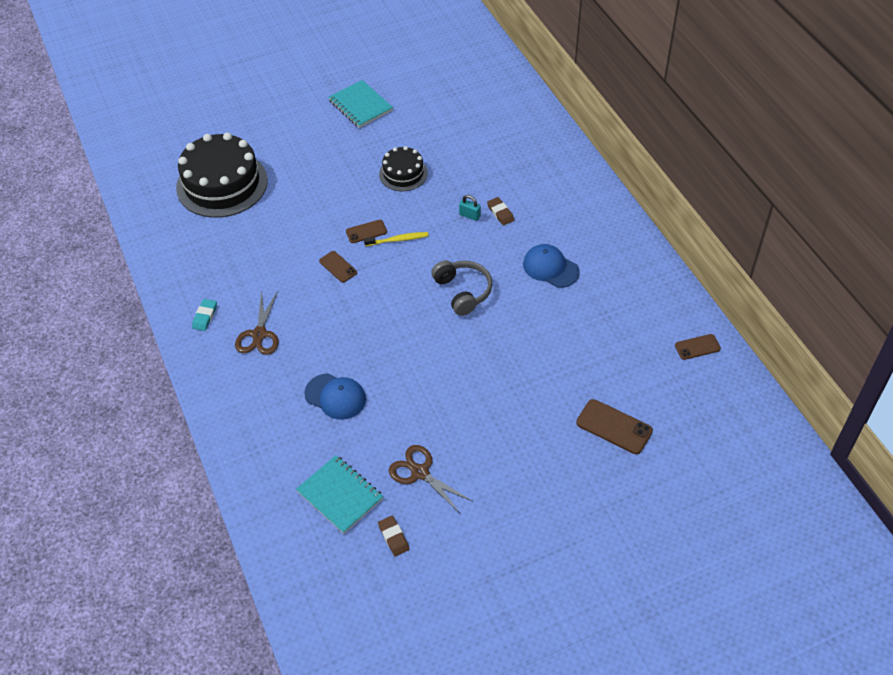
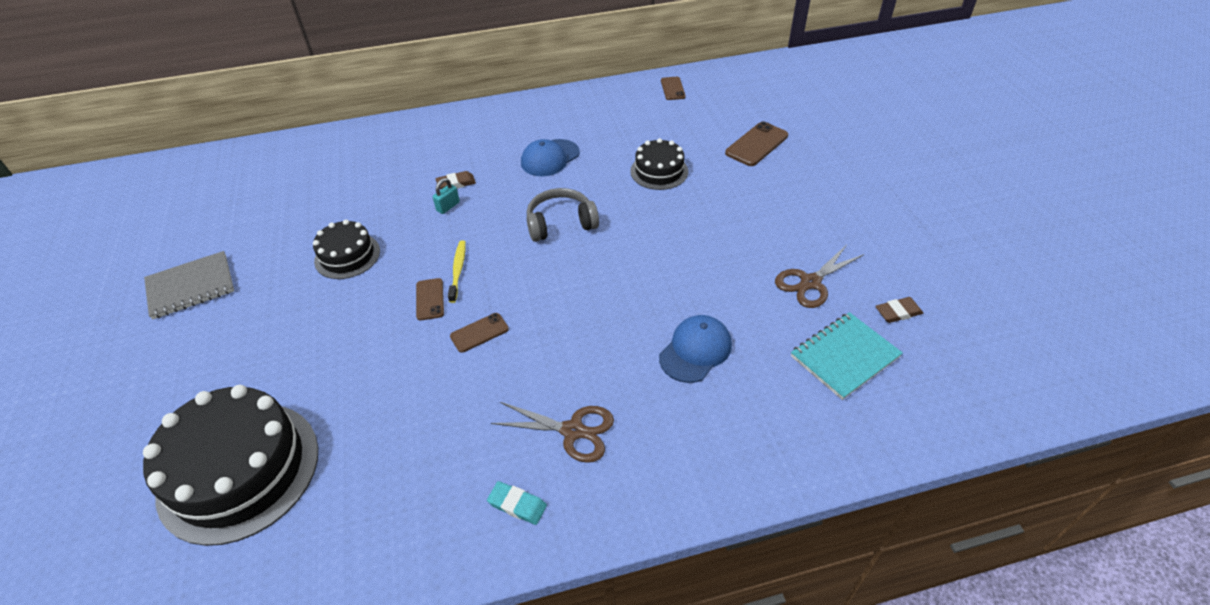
camera: 80 degrees left, 5 degrees down
turquoise notebook [328,80,393,128] -> grey notebook [144,251,234,320]
none -> black cake [630,138,688,190]

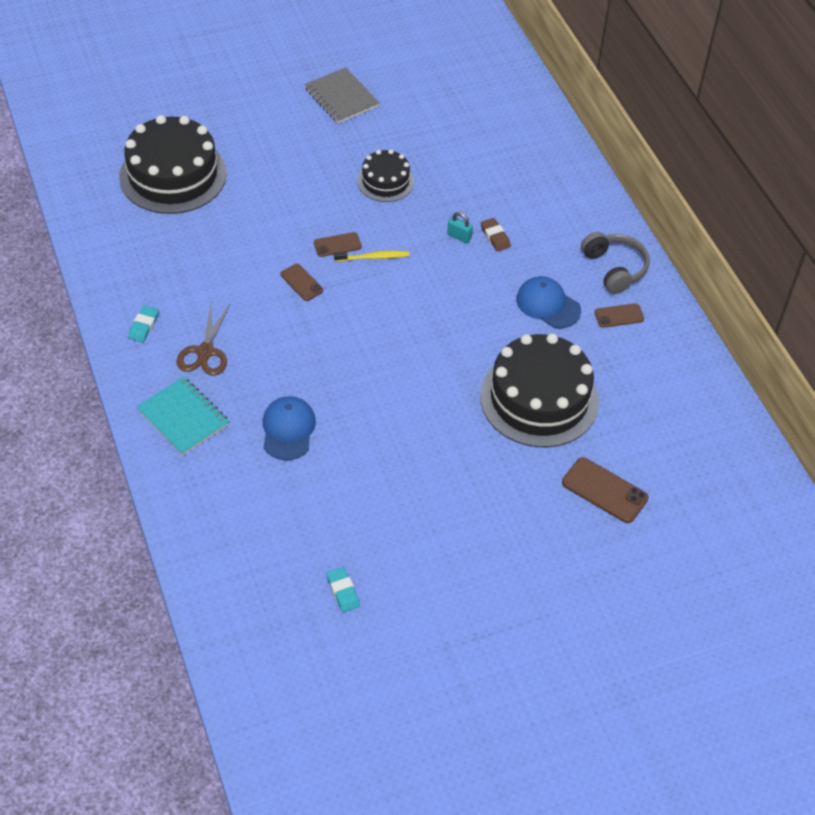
camera: 80 degrees right, 5 degrees up
grey headphones [527,188,599,242] -> grey headphones moved to [581,232,650,294]
black cake [630,138,688,190] -> black cake [480,333,599,447], size x1.86
blue cap [659,315,732,383] -> blue cap turned 120 degrees counterclockwise [263,396,316,460]
brown phone [661,77,686,100] -> brown phone moved to [594,303,644,328]
brown scissors [775,245,864,308] -> none
turquoise notebook [791,312,903,400] -> turquoise notebook moved to [136,376,229,456]
brown eraser [876,297,923,323] -> turquoise eraser [327,567,360,612]

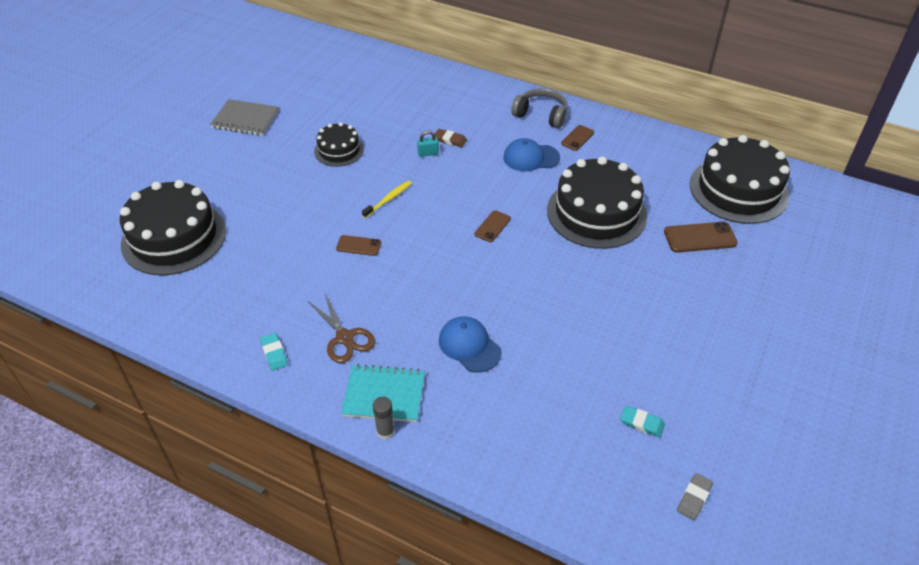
camera: 40 degrees left, 5 degrees down
brown phone [314,232,362,257] -> brown phone moved to [475,210,511,242]
none -> grey glue stick [373,396,395,440]
none -> grey eraser [677,473,713,520]
none -> black cake [690,135,790,224]

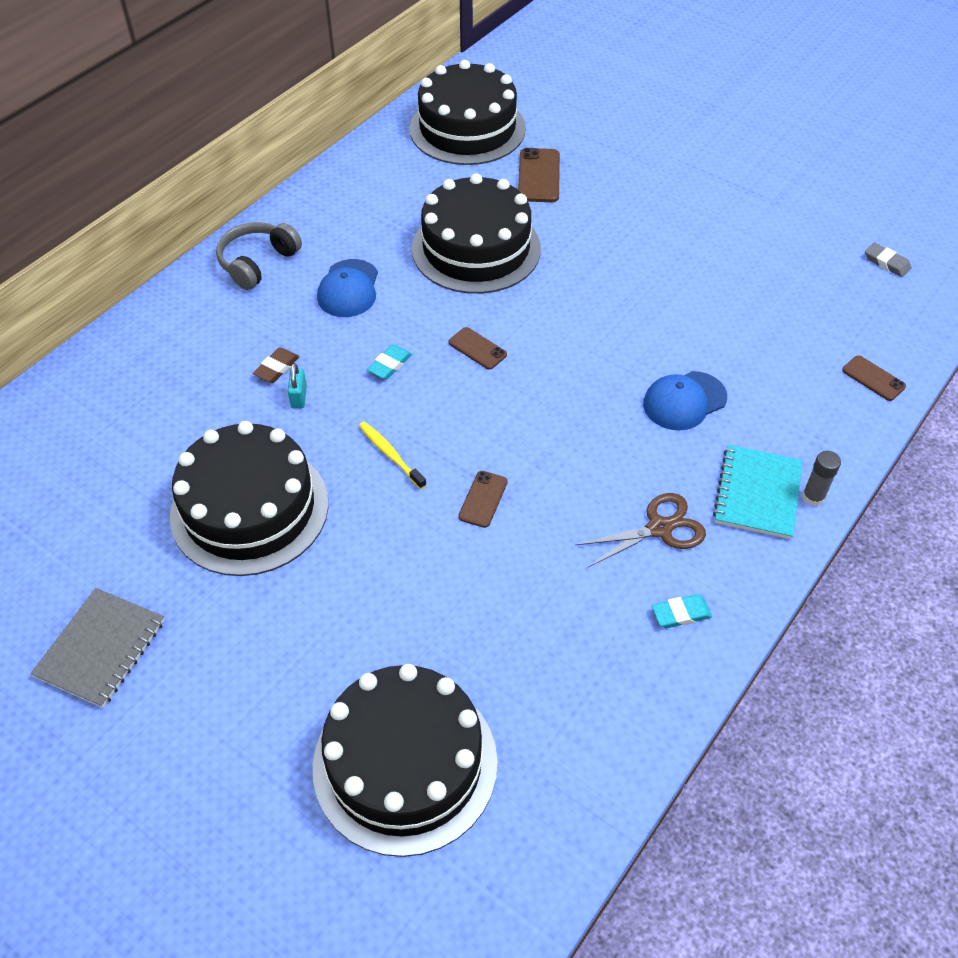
camera: 80 degrees left, 5 degrees up
black cake [314,122,364,167] -> black cake [170,421,329,576], size x1.86
brown phone [561,125,594,151] -> brown phone moved to [842,355,906,401]
turquoise eraser [620,405,665,438] -> turquoise eraser moved to [367,344,412,380]

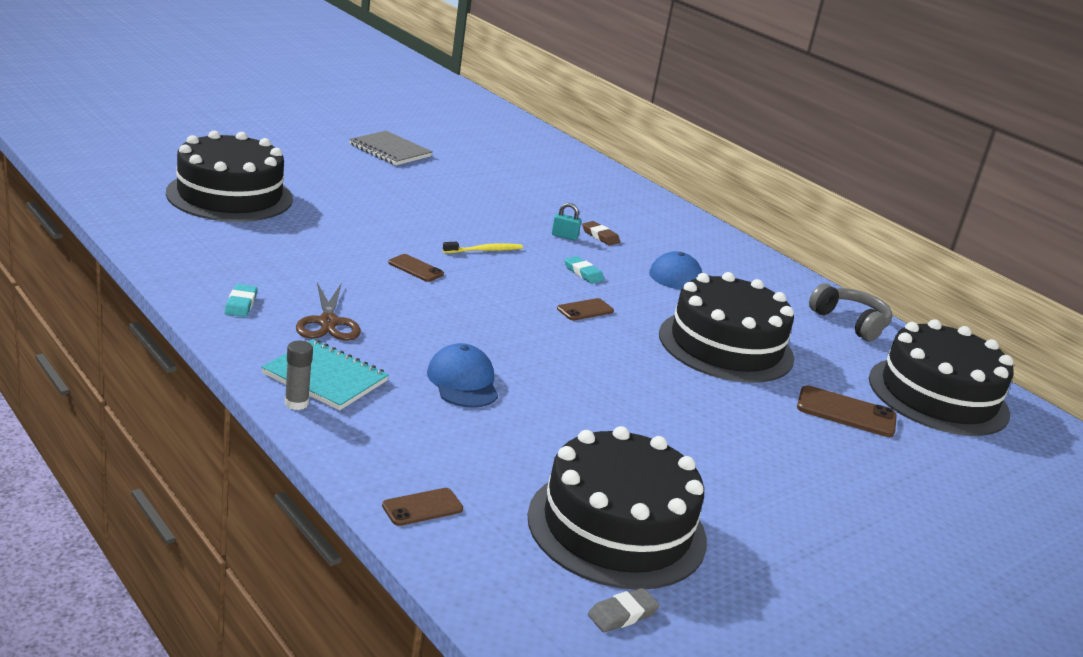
camera: 100 degrees right, 25 degrees down
black cake [170,421,329,576] -> black cake moved to [527,426,707,590]
grey headphones [216,222,302,290] -> grey headphones moved to [809,283,892,341]

